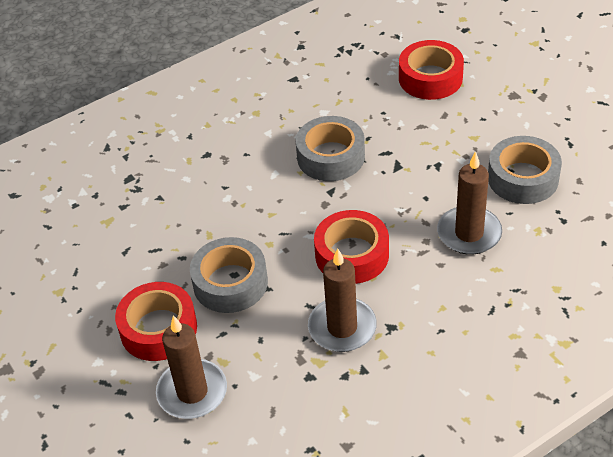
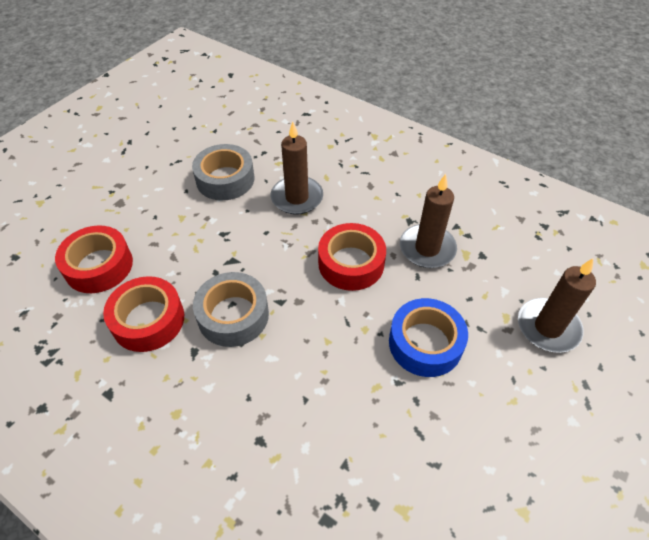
camera: 115 degrees left, 5 degrees up
red tape [115,282,197,361] -> red tape moved to [103,276,184,352]
grey tape [190,237,268,313] -> blue tape [389,298,468,377]

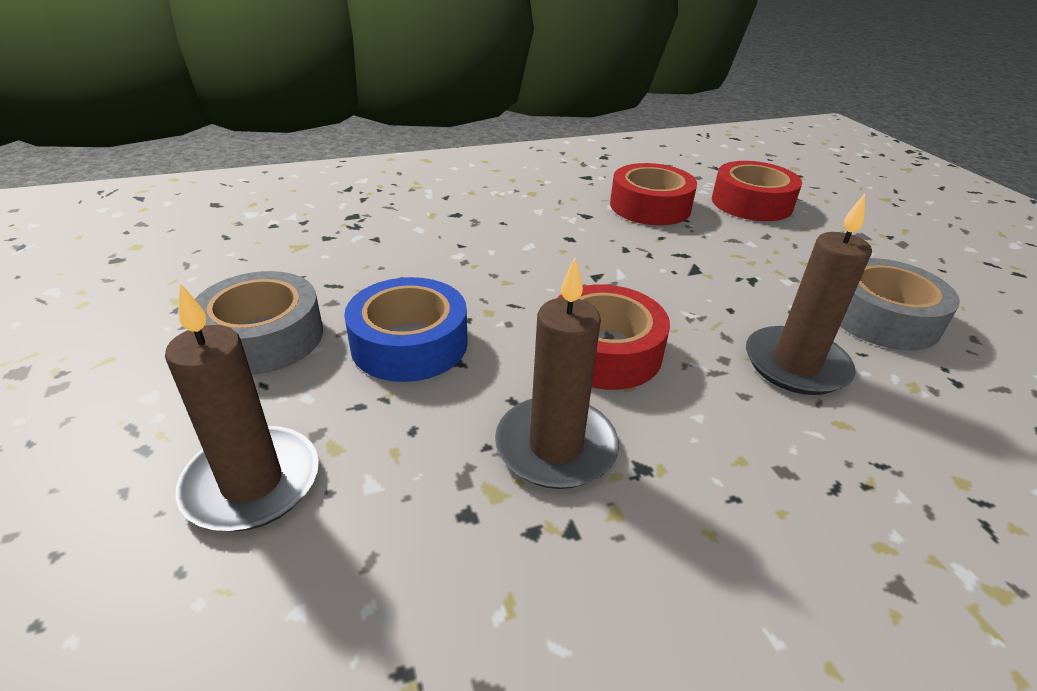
camera: 125 degrees right, 15 degrees down
grey tape [193,272,269,347] -> grey tape moved to [195,271,323,375]

